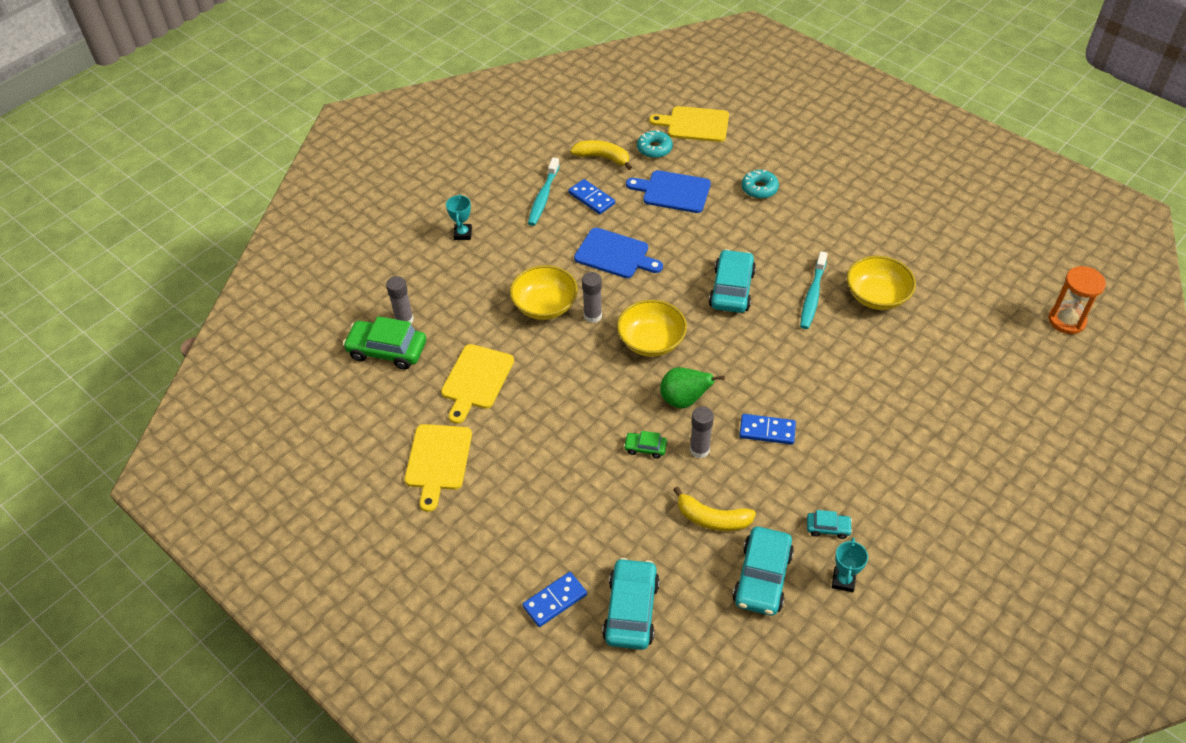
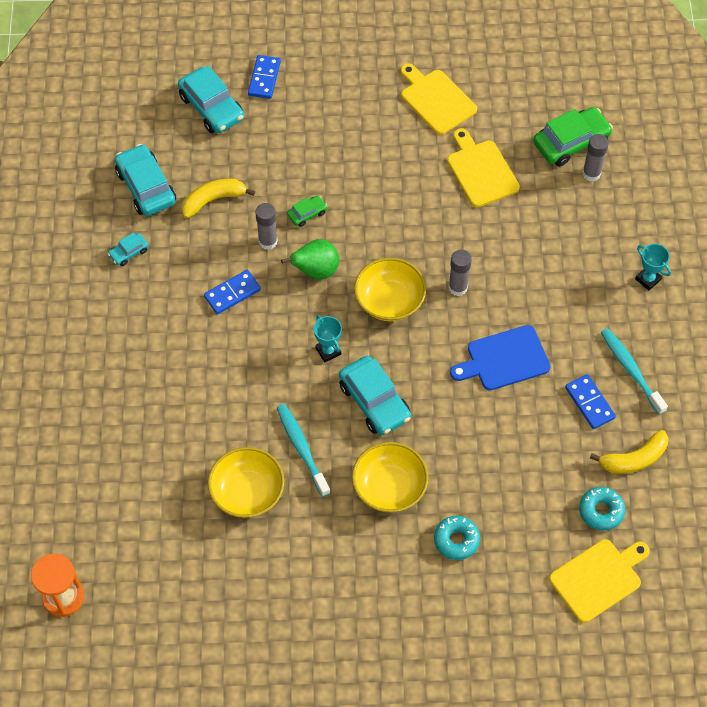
camera: 135 degrees right, 10 degrees up
yellow bowl [510,265,578,320] -> yellow bowl moved to [352,442,429,513]
blue domino [568,179,615,214] -> blue domino turned 60 degrees clockwise [565,374,616,429]
blue cutting board [626,170,711,213] -> none
turquoise trophy [832,538,868,592] -> turquoise trophy moved to [314,315,342,362]

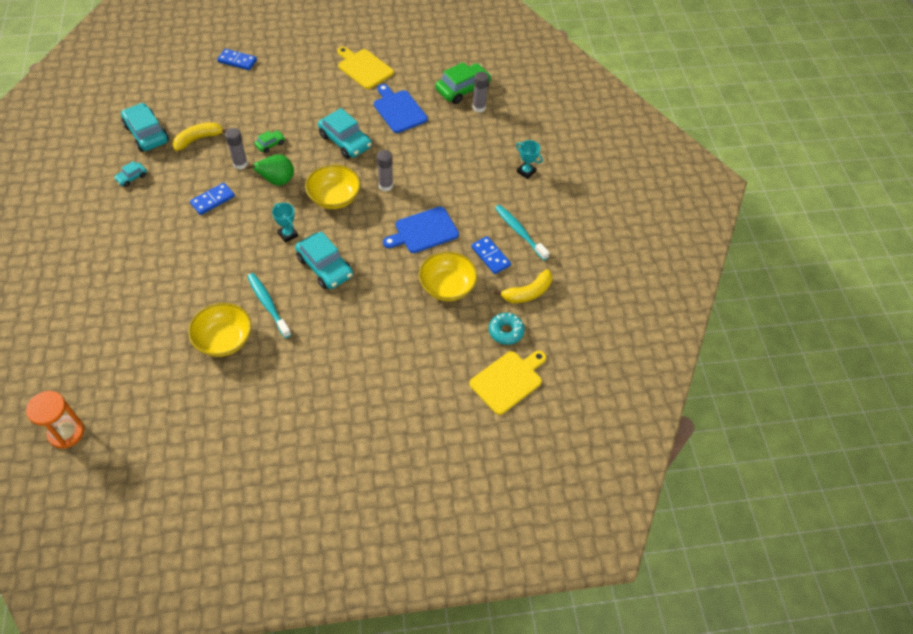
camera: 10 degrees left, 5 degrees down
turquoise car [178,66,244,133] -> turquoise car moved to [318,108,372,159]
blue domino [248,55,281,99] -> blue domino turned 75 degrees counterclockwise [217,49,257,70]
yellow bowl [352,442,429,513] -> yellow bowl moved to [419,251,478,301]
turquoise donut [434,516,480,560] -> none
yellow cutting board [447,128,520,207] -> blue cutting board [374,84,428,133]

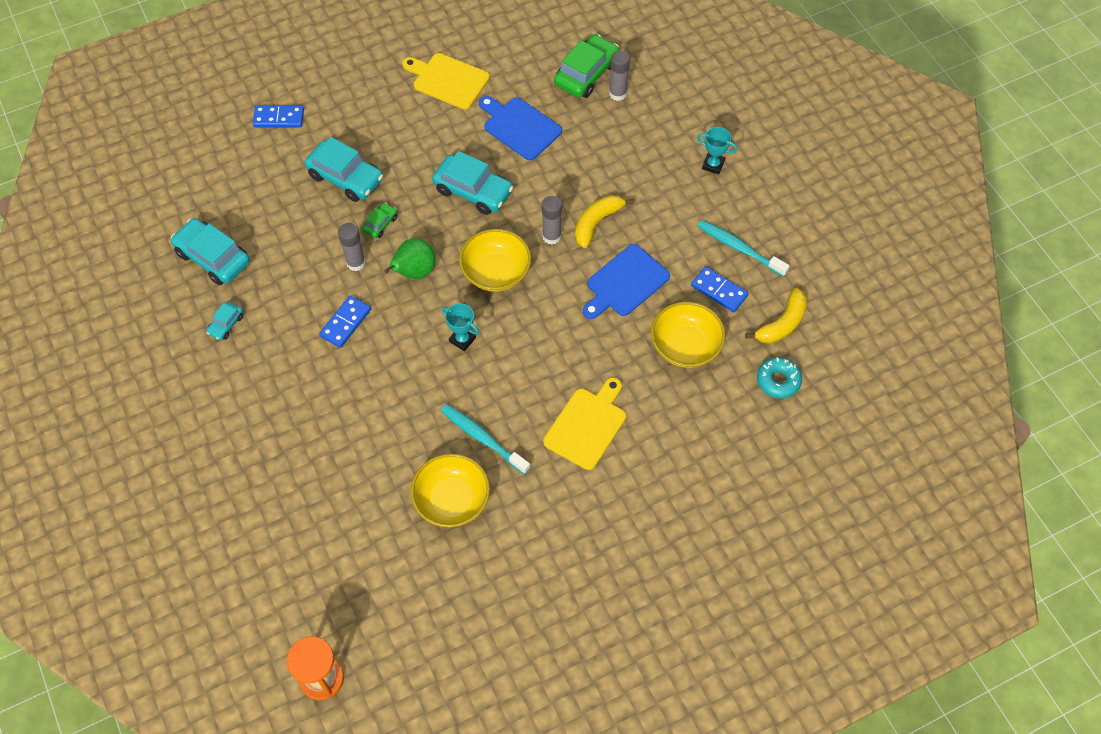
camera: 15 degrees left, 5 degrees up
yellow banana [172,122,228,151] -> yellow banana moved to [575,195,634,248]
turquoise car [295,231,353,289] -> turquoise car moved to [305,137,383,202]
yellow cutting board [469,350,546,415] -> yellow cutting board moved to [543,378,626,470]

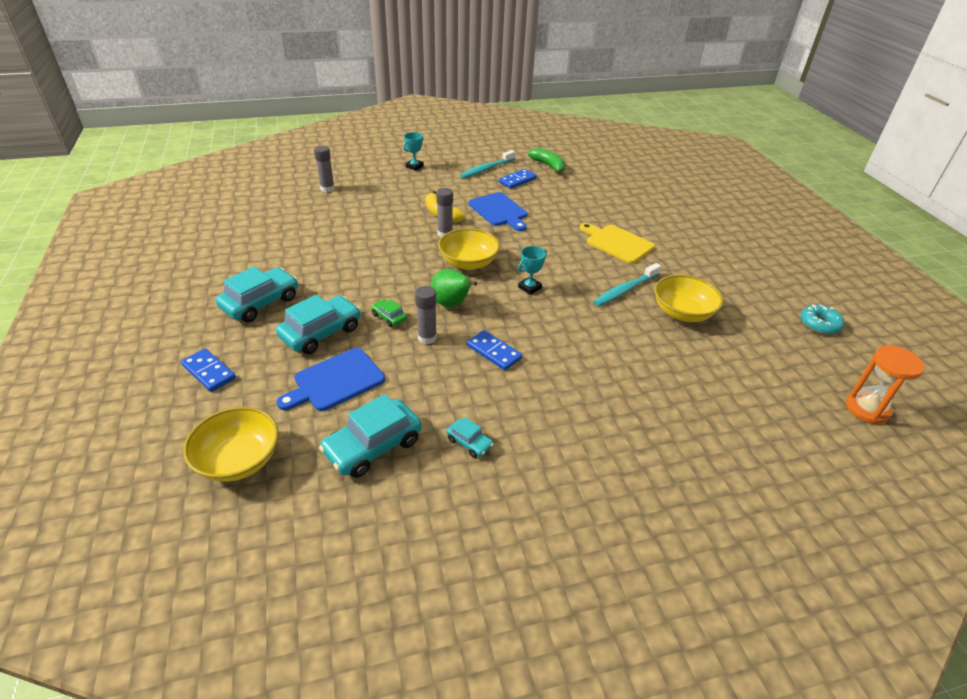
camera: 80 degrees left, 20 degrees down
blue domino [253,105,304,127] -> blue domino turned 60 degrees counterclockwise [181,348,236,392]
yellow cutting board [402,53,490,110] -> none
turquoise car [432,151,514,215] -> turquoise car moved to [216,267,298,322]
blue cutting board [479,96,562,160] -> blue cutting board moved to [277,348,385,411]
green car [554,34,619,98] -> none
yellow bowl [651,302,725,368] -> yellow bowl moved to [183,407,279,482]
yellow banana [745,288,807,344] -> green banana [528,148,565,175]
turquoise donut [757,357,802,399] -> turquoise donut moved to [801,304,845,335]

